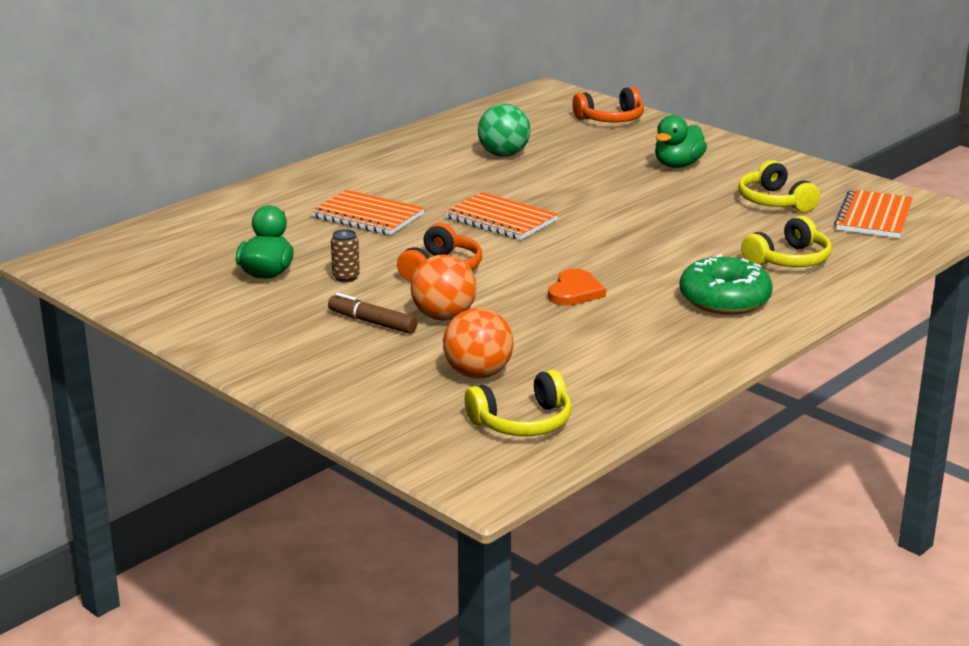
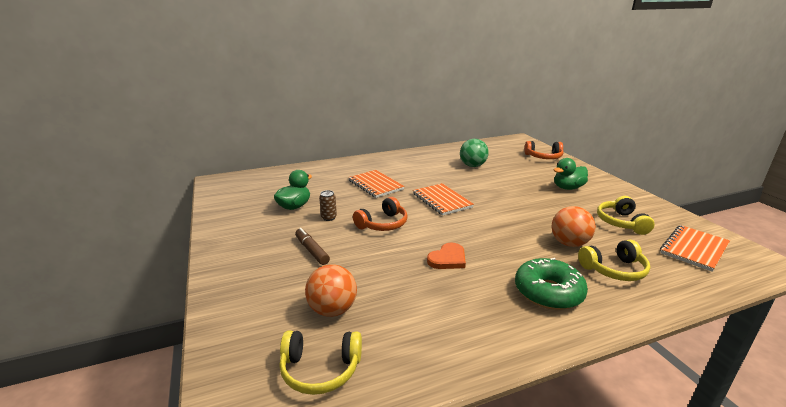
camera: 25 degrees right, 0 degrees up
orange ball [411,254,477,321] -> orange ball moved to [552,206,596,247]

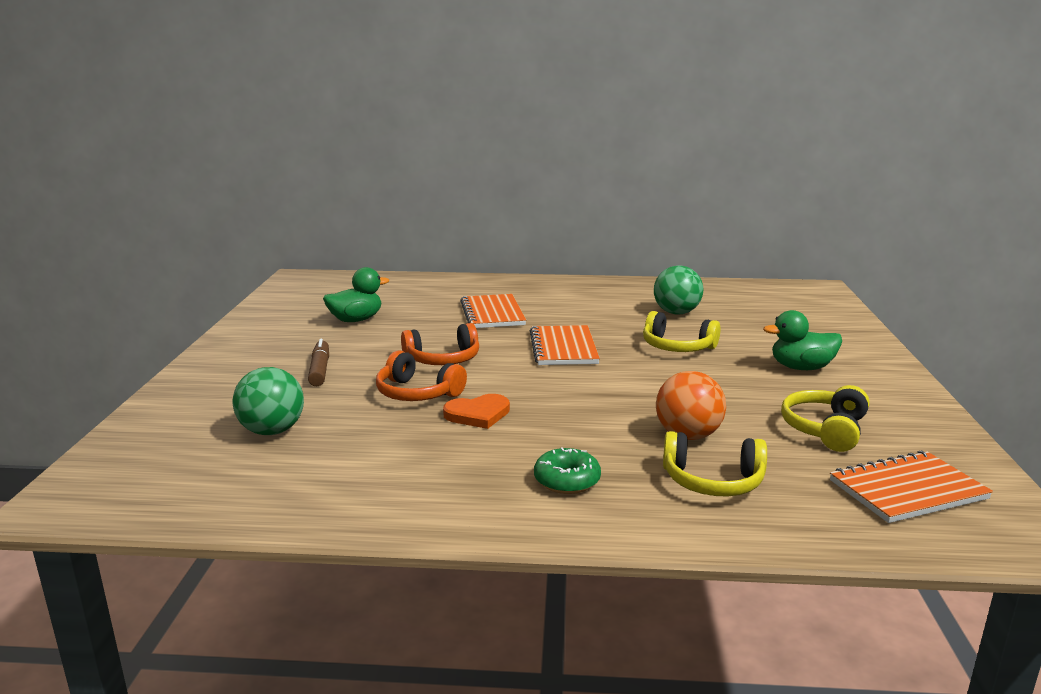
camera: 25 degrees right, 5 degrees down
yellow headphones [279,330,362,395] -> yellow headphones moved to [643,311,721,352]
orange ball [305,264,357,317] -> green ball [233,367,304,435]
brown can [319,190,337,221] -> none
green donut [515,258,588,310] -> green donut [534,448,601,494], size x0.62
orange headphones [524,141,563,159] -> orange headphones moved to [376,350,467,401]

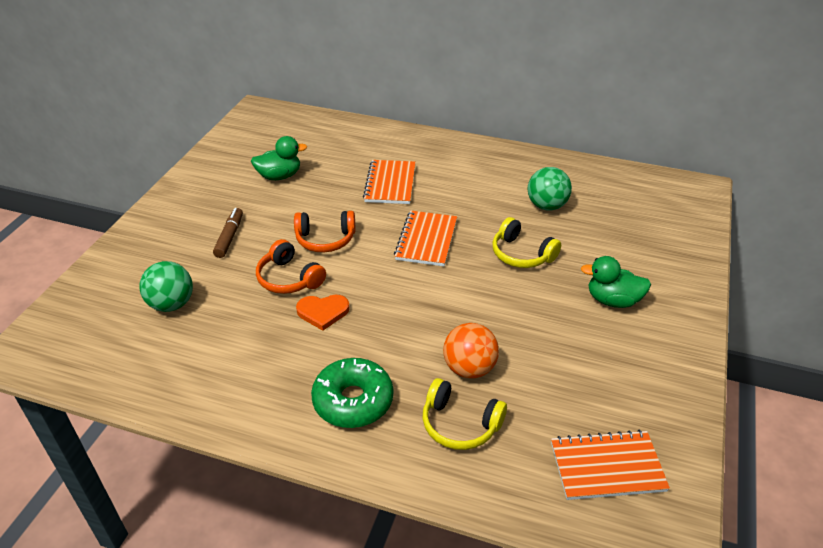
camera: 15 degrees right, 20 degrees up
green donut [534,448,601,494] -> green donut [311,358,393,428], size x1.61
yellow headphones [781,385,869,452] -> none

